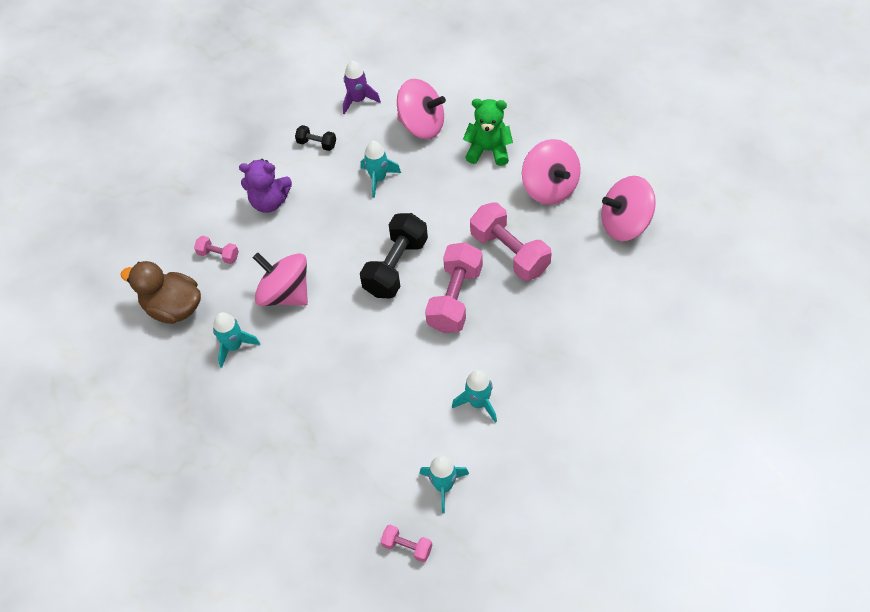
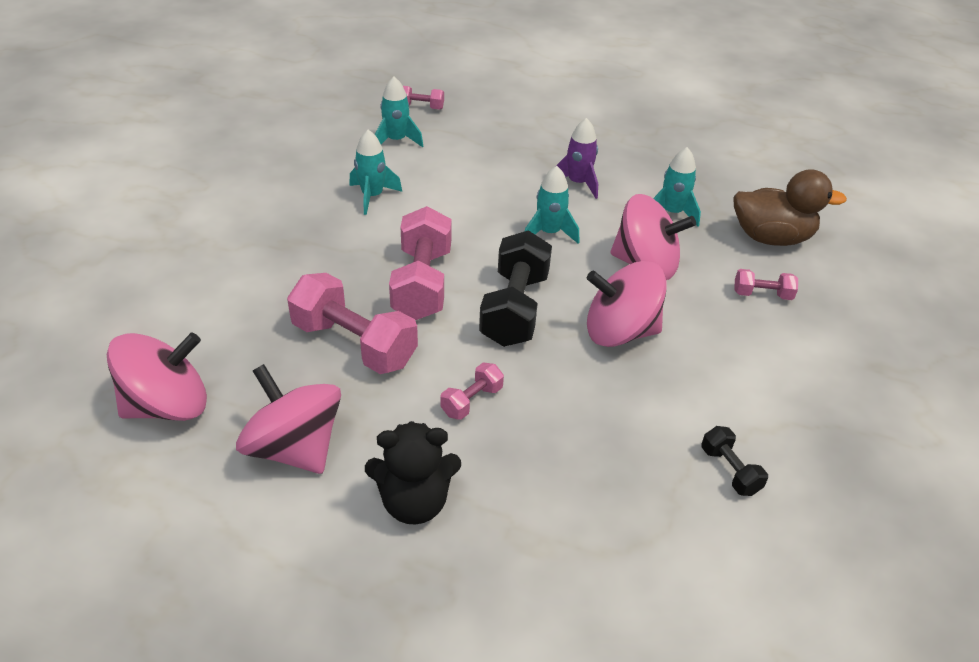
camera: 160 degrees right, 15 degrees down
purple teddy bear [239,159,292,213] -> none
black dumbbell [295,125,336,151] -> black dumbbell turned 60 degrees clockwise [701,426,768,496]
purple rocket [343,61,381,115] -> purple rocket moved to [556,118,598,199]
turquoise rocket [361,141,401,198] -> turquoise rocket moved to [525,166,579,244]
pink spinning top [397,79,446,139] -> pink spinning top moved to [587,261,667,347]
green teddy bear [463,99,513,166] -> black teddy bear [365,421,461,525]
none -> pink dumbbell [440,363,504,420]

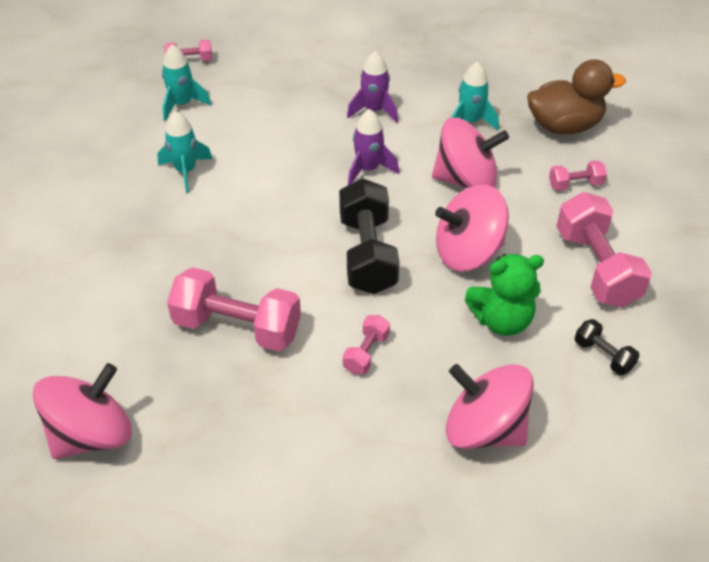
camera: 15 degrees left, 5 degrees up
pink spinning top [236,364,341,474] -> pink spinning top moved to [446,364,534,449]
black teddy bear [365,421,461,525] -> none
pink dumbbell [389,206,452,320] -> pink dumbbell moved to [556,192,652,307]
turquoise rocket [525,166,579,244] -> purple rocket [348,109,399,185]
none -> green teddy bear [465,254,544,336]

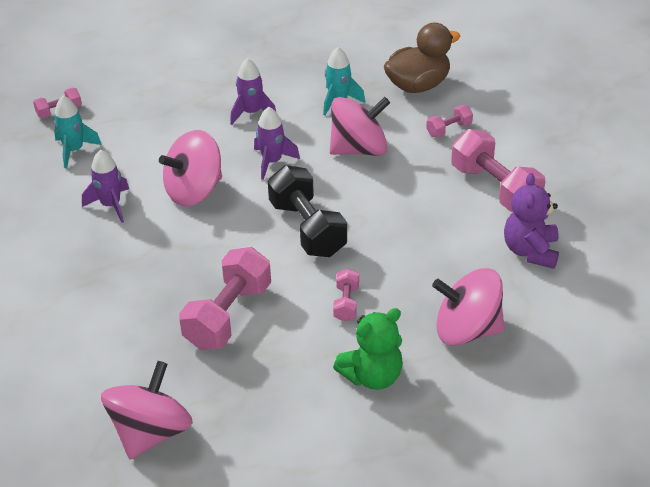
camera: 20 degrees left, 5 degrees down
turquoise rocket [157,111,212,193] -> purple rocket [82,150,129,223]
pink dumbbell [167,267,301,351] -> pink dumbbell turned 60 degrees counterclockwise [179,247,271,350]
pink spinning top [435,185,509,271] -> pink spinning top moved to [159,130,222,206]
green teddy bear [465,254,544,336] -> green teddy bear moved to [333,308,403,390]
black dumbbell [575,319,640,375] -> purple teddy bear [504,173,559,269]

